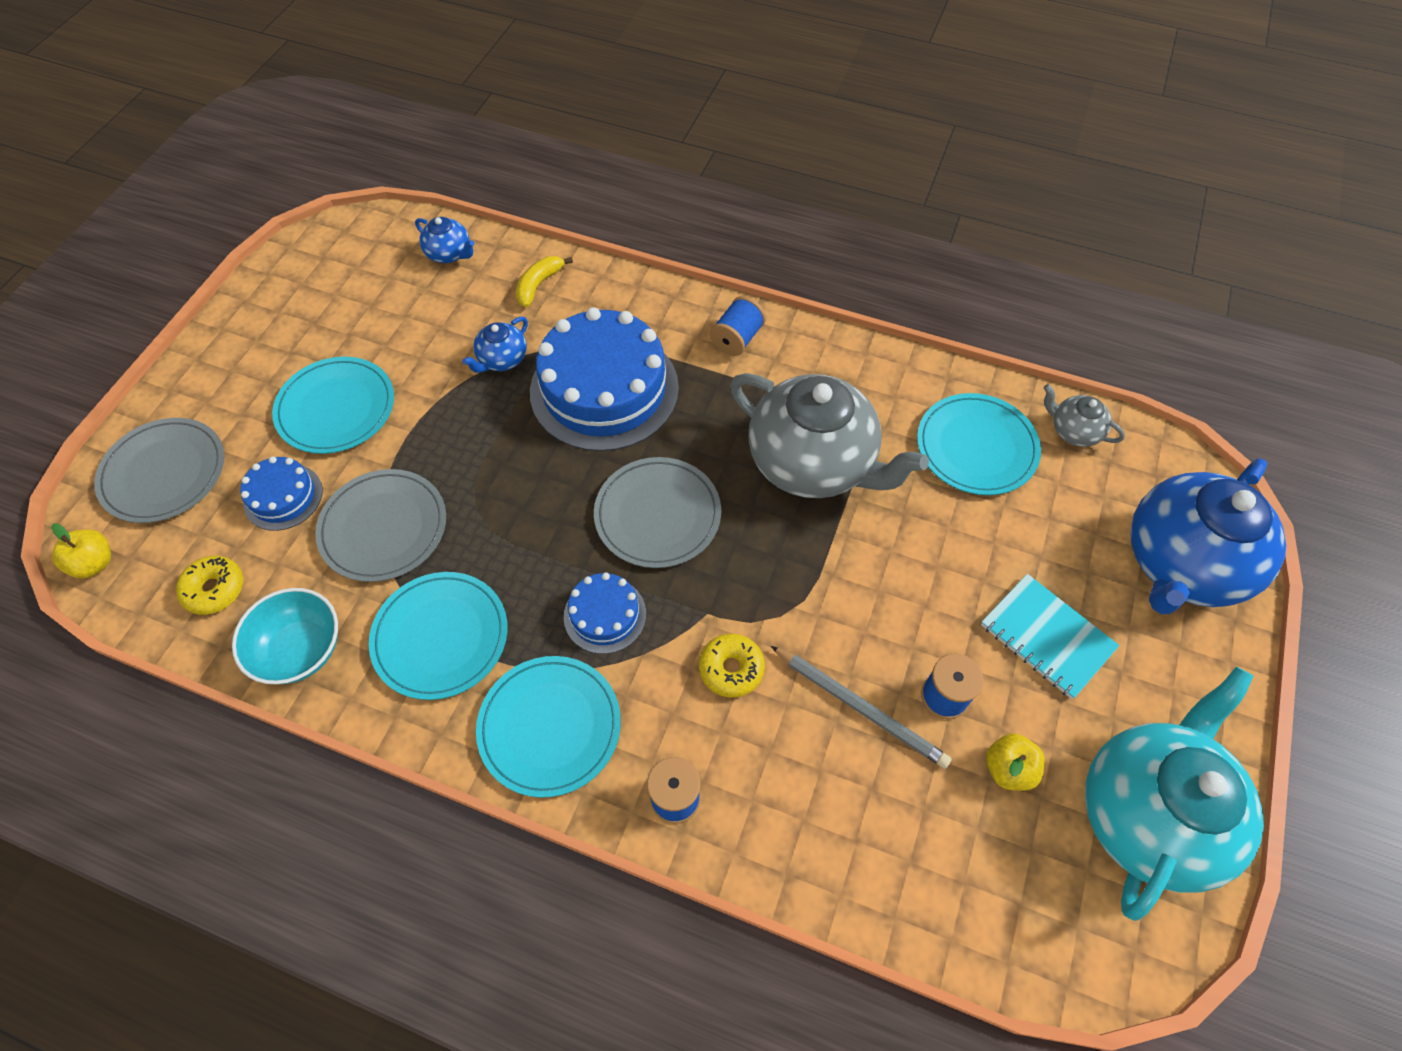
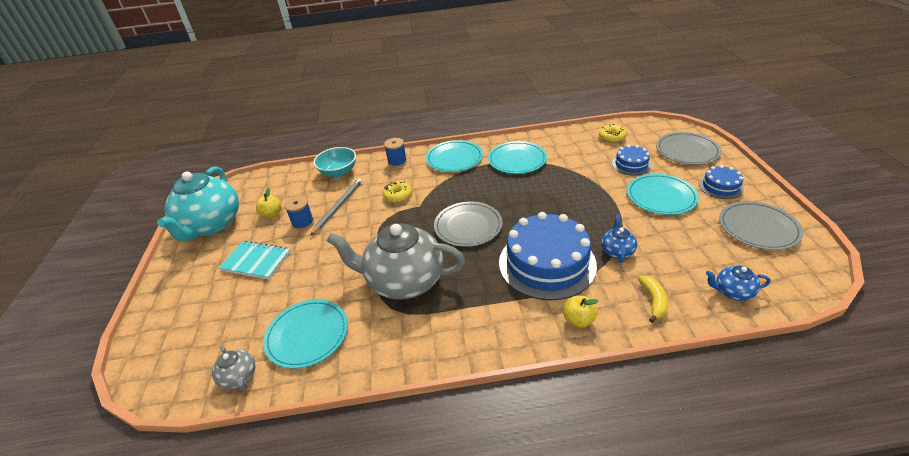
camera: 155 degrees right, 20 degrees down
yellow apple [51,523,111,578] -> yellow apple moved to [564,295,599,328]
turquoise bowl [232,588,338,684] -> turquoise bowl moved to [313,147,356,177]
grey plate [315,469,446,582] -> grey plate moved to [719,201,803,250]
blue cake [564,573,646,654] -> blue cake moved to [699,165,744,199]
blue spool [710,296,766,356] -> none
grey pencil [771,646,952,769] -> grey pencil turned 105 degrees clockwise [310,178,362,236]
grey teapot [1043,384,1125,447] -> grey teapot turned 45 degrees clockwise [212,346,255,390]
blue teapot [1130,458,1286,614] -> none

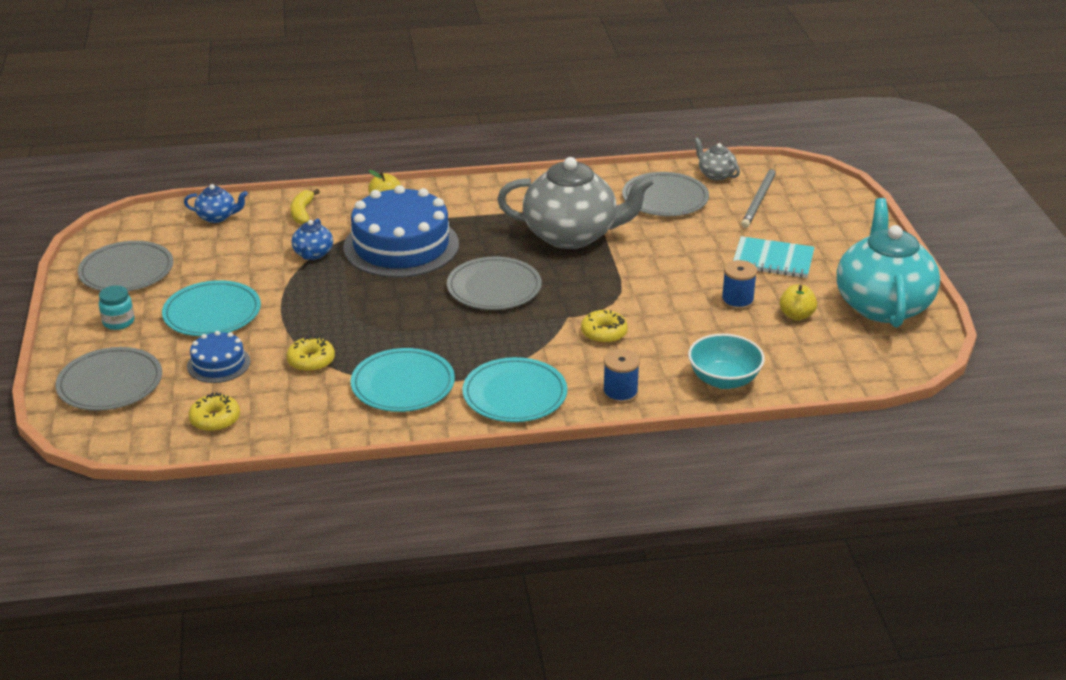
camera: 175 degrees right, 5 degrees down
turquoise plate [263,299,348,369] -> grey plate [622,172,709,216]
grey pencil [310,178,362,236] -> grey pencil moved to [741,165,776,228]
blue cake [699,165,744,199] -> turquoise jar [99,285,135,330]
none -> yellow donut [286,335,335,372]

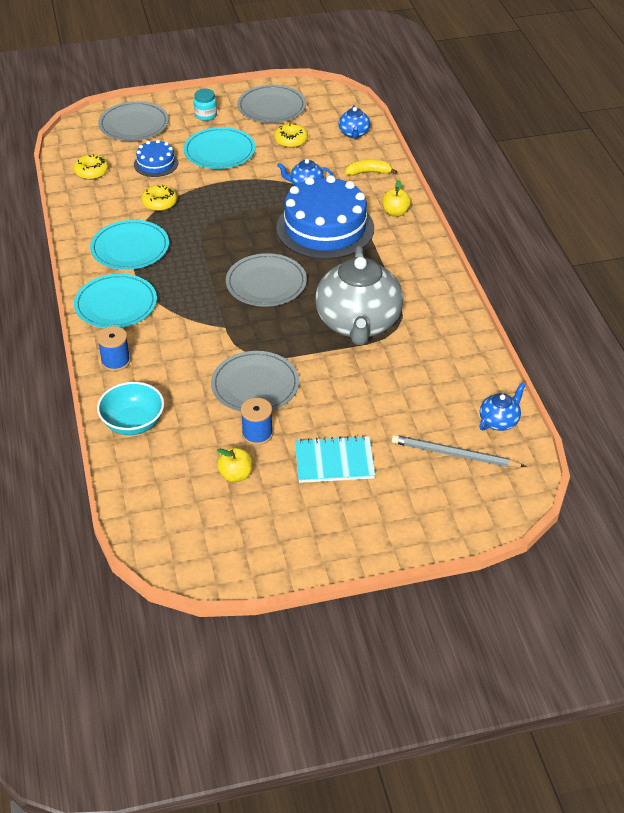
camera: 85 degrees right, 10 degrees up
yellow donut [581,310,628,344] -> yellow donut moved to [274,124,308,148]
grey plate [622,172,709,216] -> grey plate moved to [211,351,299,412]
grey teapot [694,138,740,181] -> blue teapot [480,382,526,431]
turquoise notebook [733,236,815,278] -> turquoise notebook turned 75 degrees clockwise [295,435,375,483]
turquoise teapot [837,198,940,327] -> none

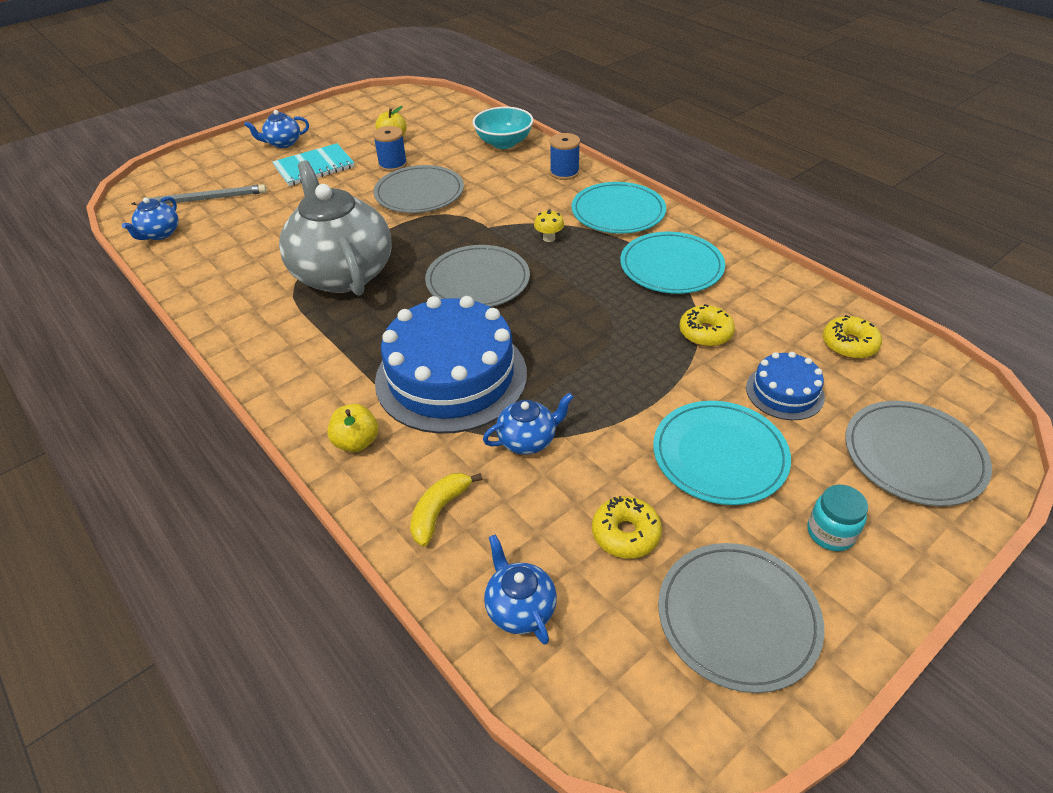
camera: 155 degrees right, 0 degrees up
yellow banana [345,160,397,176] -> yellow banana turned 150 degrees clockwise [410,473,482,547]
none -> blue teapot [244,110,309,148]
none -> yellow mushroom [534,209,564,242]

